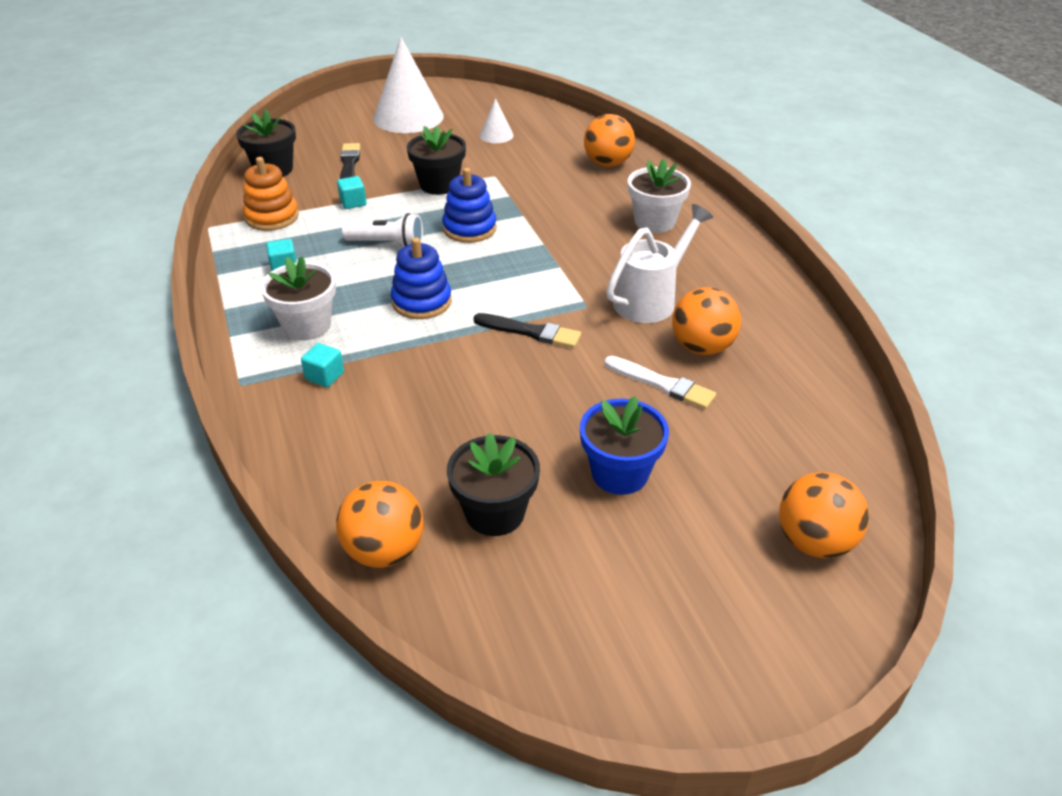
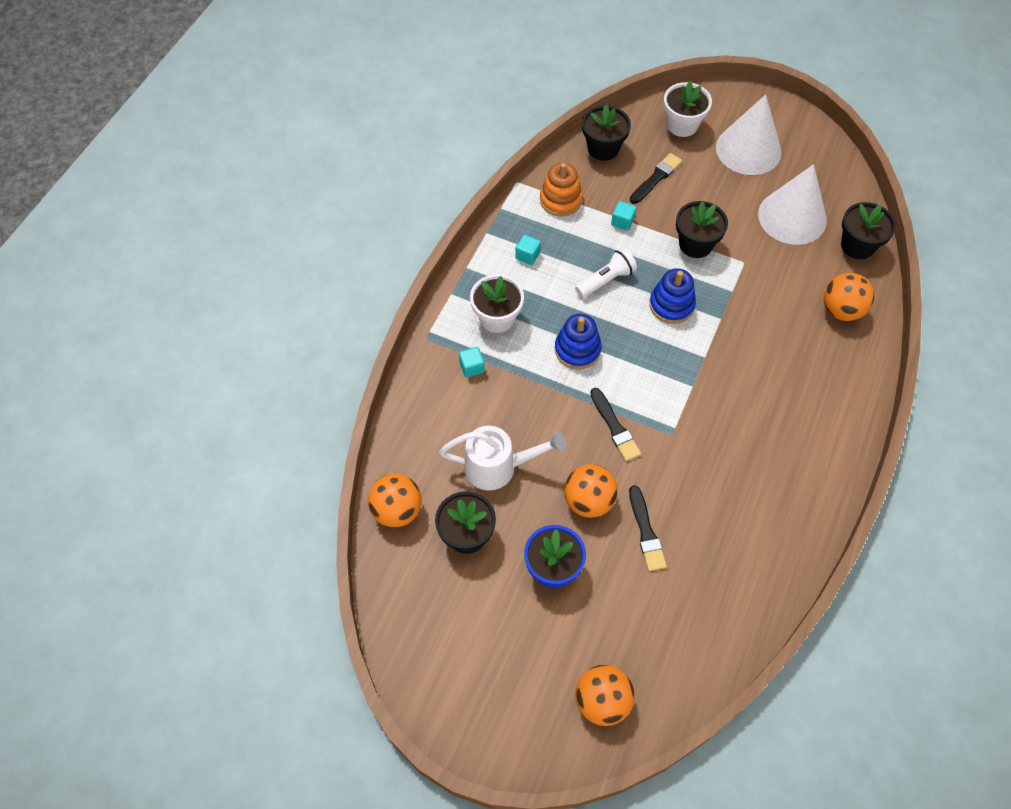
camera: 45 degrees right, 20 degrees up
white flashlight [342,213,423,247] -> white flashlight turned 90 degrees counterclockwise [575,248,637,298]
white cone [480,98,514,143] -> white cone [758,164,827,245], size x2.12
white brush [604,356,716,409] -> black brush [629,485,667,571]
white watering can [606,204,713,323] -> white watering can moved to [439,426,566,491]
white flower pot [628,158,691,233] -> white flower pot moved to [664,81,712,137]
orange ball [672,287,741,355] -> orange ball moved to [564,464,618,518]
none -> black flower pot [841,202,896,259]

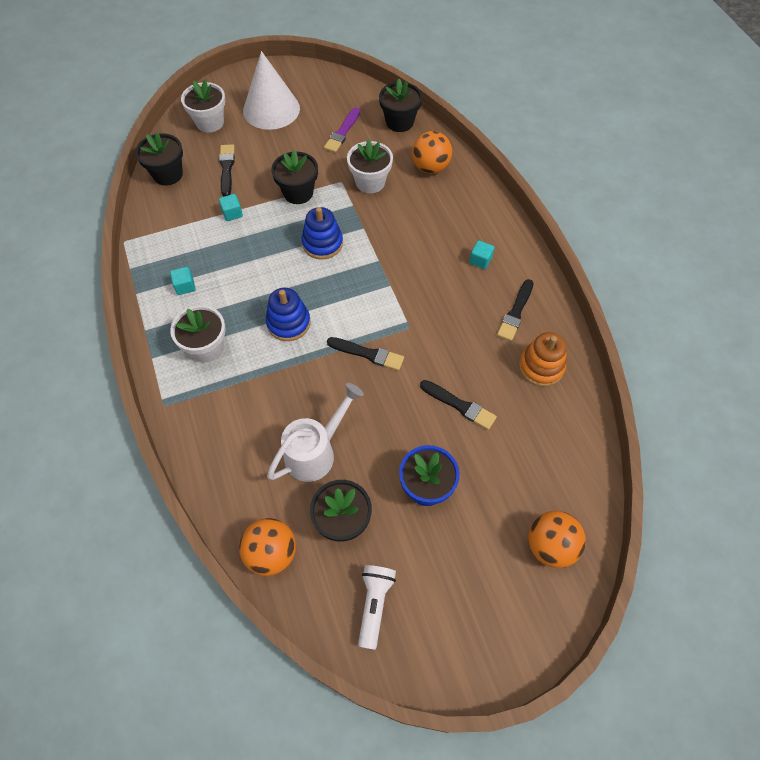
camera: 45 degrees left, 0 degrees up
turquoise cube [459,347,485,378] -> turquoise cube moved to [469,240,494,269]
orange stacking toy [540,163,583,217] -> orange stacking toy moved to [519,332,567,387]
orange ball [564,464,618,518] -> none
white flashlight [575,248,637,298] -> white flashlight moved to [358,565,396,650]
white cone [758,164,827,245] -> purple brush [324,107,360,153]
none -> white flower pot [347,139,393,193]
none -> black brush [497,279,534,341]

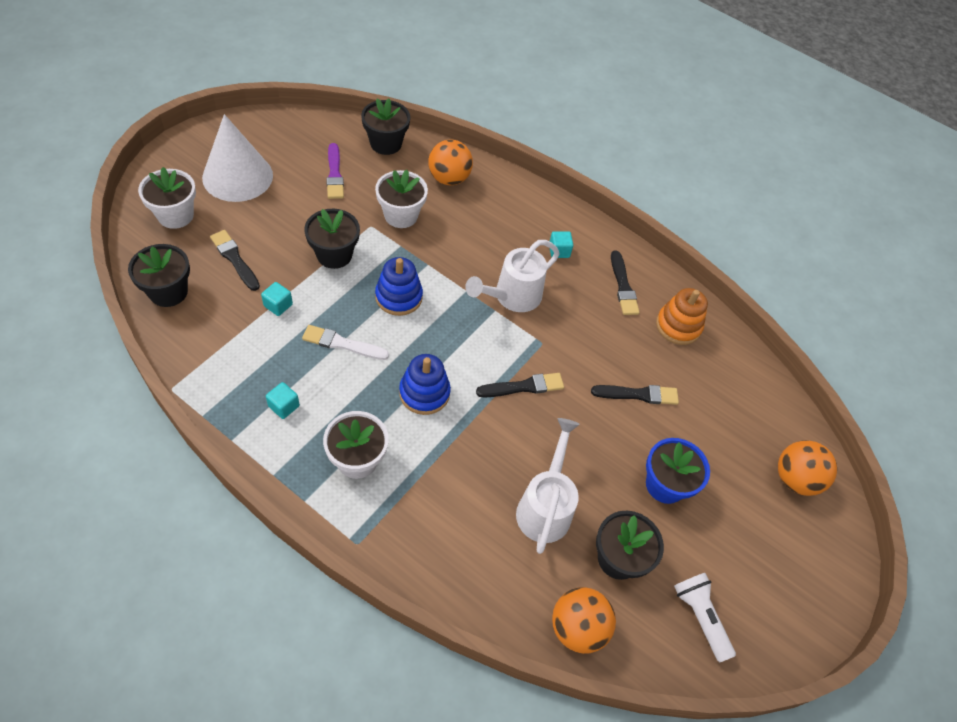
camera: 40 degrees left, 5 degrees down
none -> white brush [302,325,389,360]
none -> white watering can [465,240,560,312]

